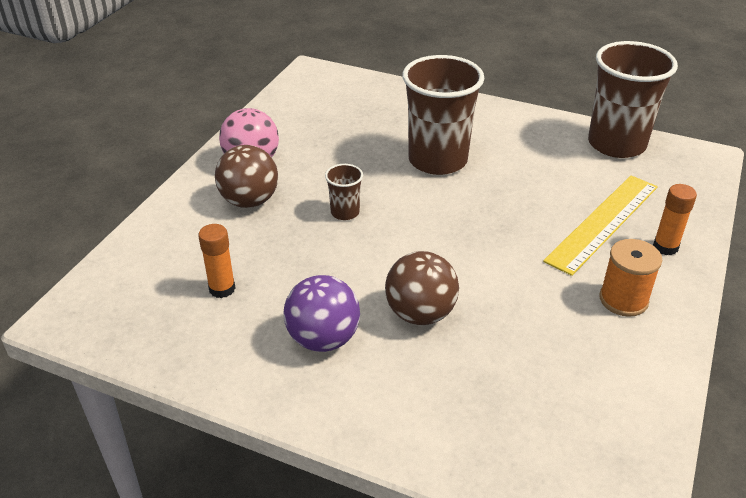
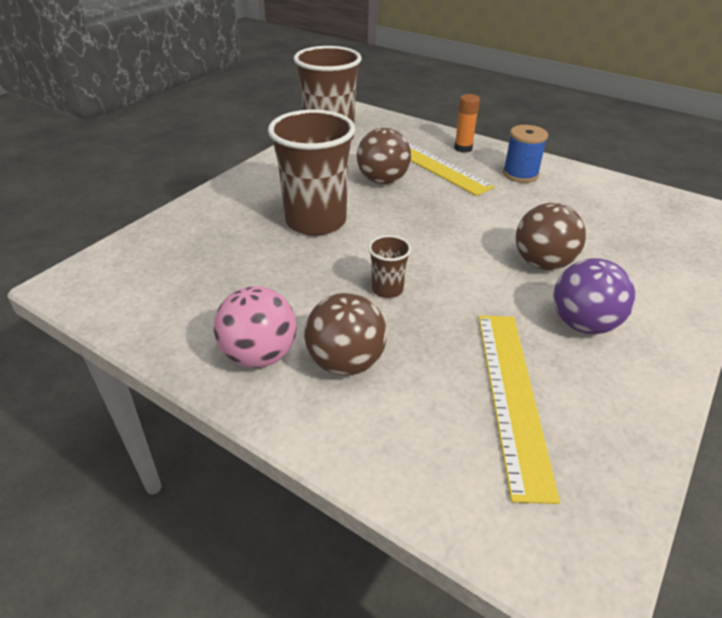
camera: 80 degrees left, 0 degrees up
orange glue stick [198,224,235,298] -> yellow ruler [478,316,560,504]
orange spool [599,239,662,317] -> blue spool [503,125,548,183]
none -> brown ball [357,128,411,184]

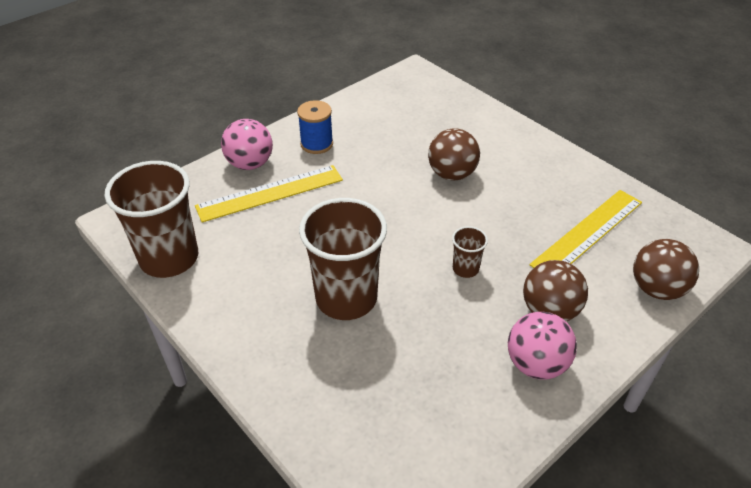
camera: 75 degrees left, 5 degrees up
brown ball [357,128,411,184] -> brown ball moved to [633,239,699,300]
orange glue stick [454,94,480,153] -> pink ball [221,119,273,170]
yellow ruler [478,316,560,504] -> yellow ruler turned 60 degrees counterclockwise [529,190,642,268]
purple ball [553,258,635,334] -> none

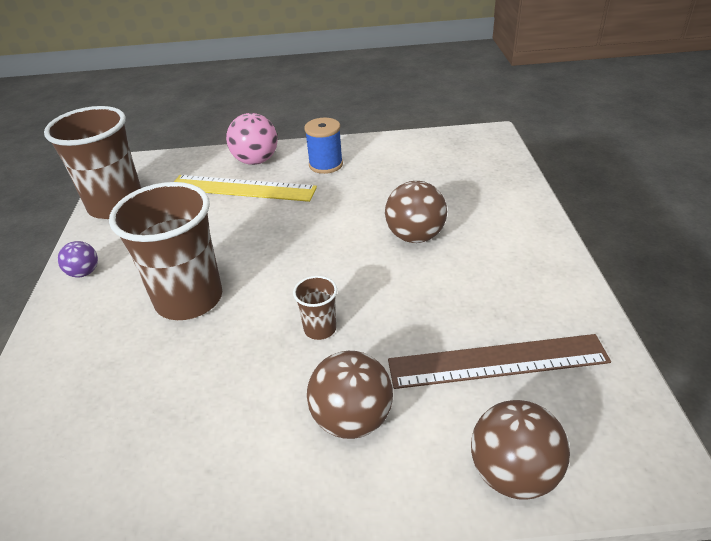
camera: 40 degrees right, 5 degrees down
pink ball [508,312,577,380] -> none
yellow ruler [529,190,642,268] -> brown ruler [388,334,611,389]
none -> purple ball [58,241,98,278]

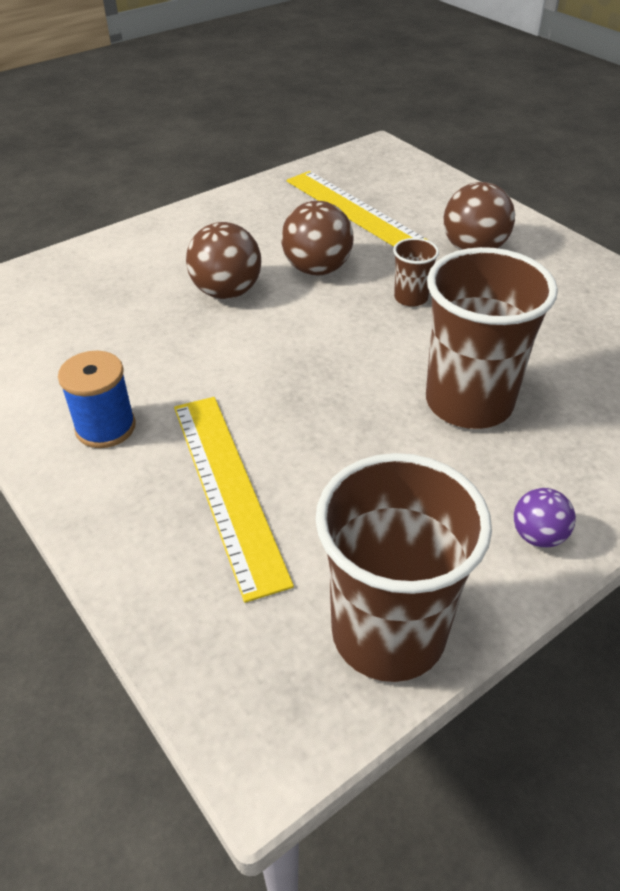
camera: 125 degrees left, 5 degrees up
pink ball [226,113,278,165] -> none
brown ruler [388,334,611,389] -> yellow ruler [287,171,429,247]
brown ball [471,400,570,500] -> brown ball moved to [281,201,354,276]

